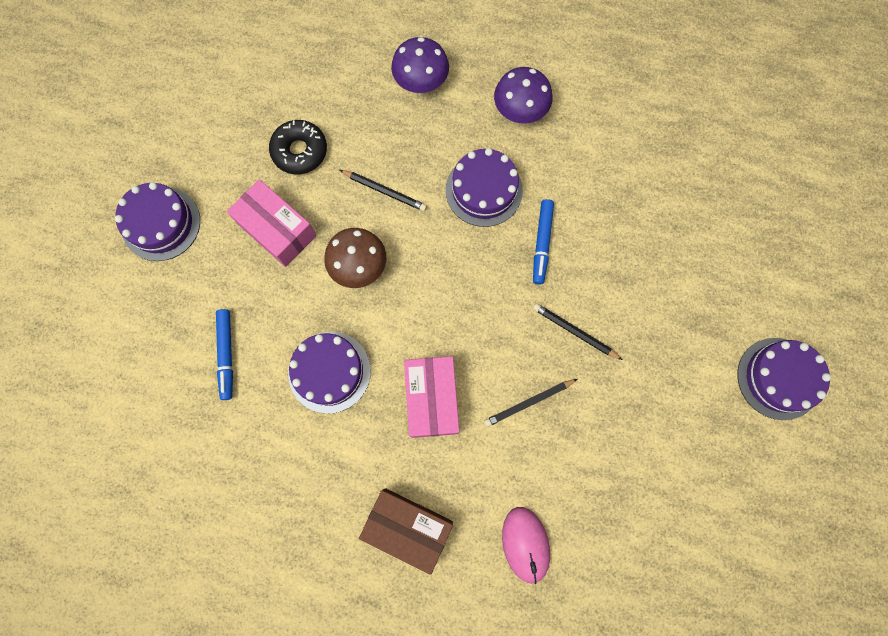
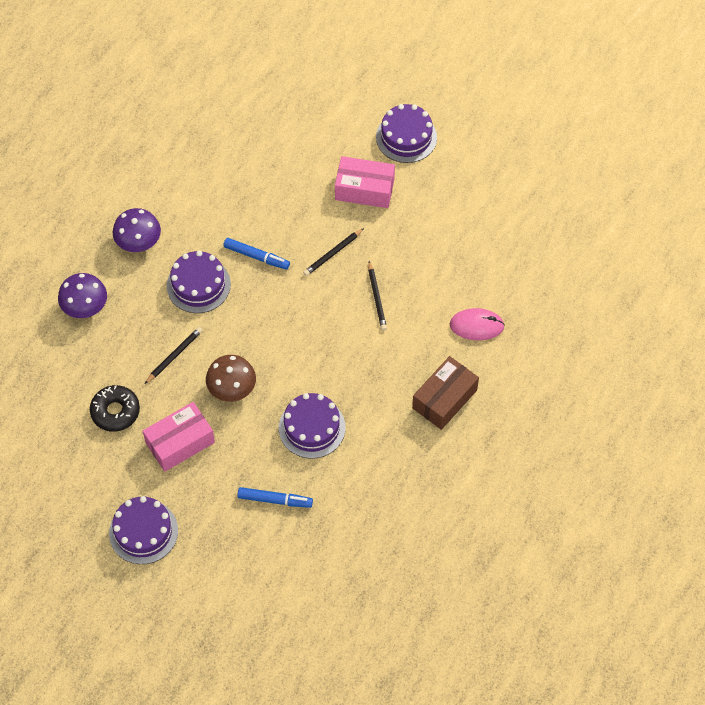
camera: 75 degrees left, 15 degrees down
pink box [404,356,460,438] -> pink box moved to [335,156,395,208]

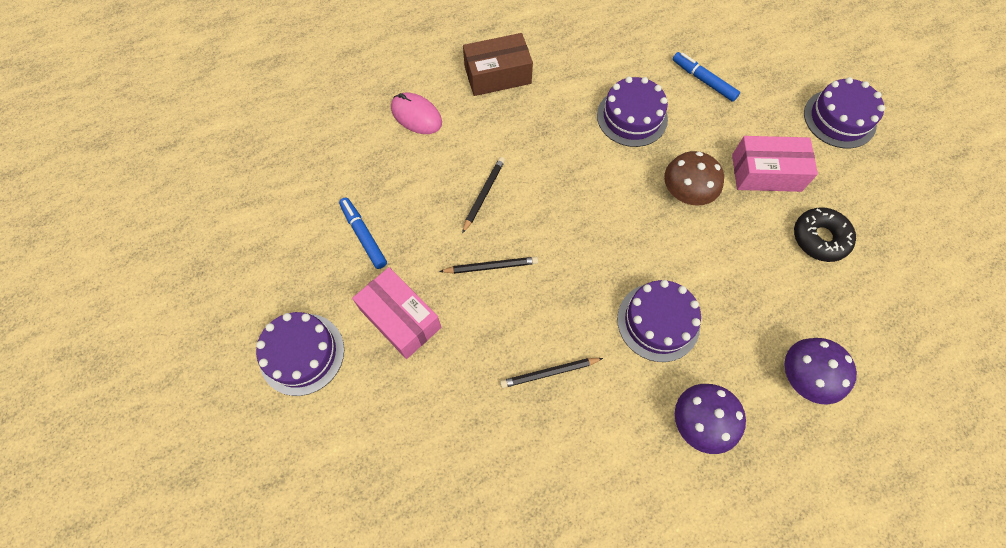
camera: 145 degrees left, 5 degrees up
black pencil [145,327,203,384] -> black pencil moved to [500,358,603,388]
blue marker [223,238,290,270] -> blue marker moved to [339,197,387,269]

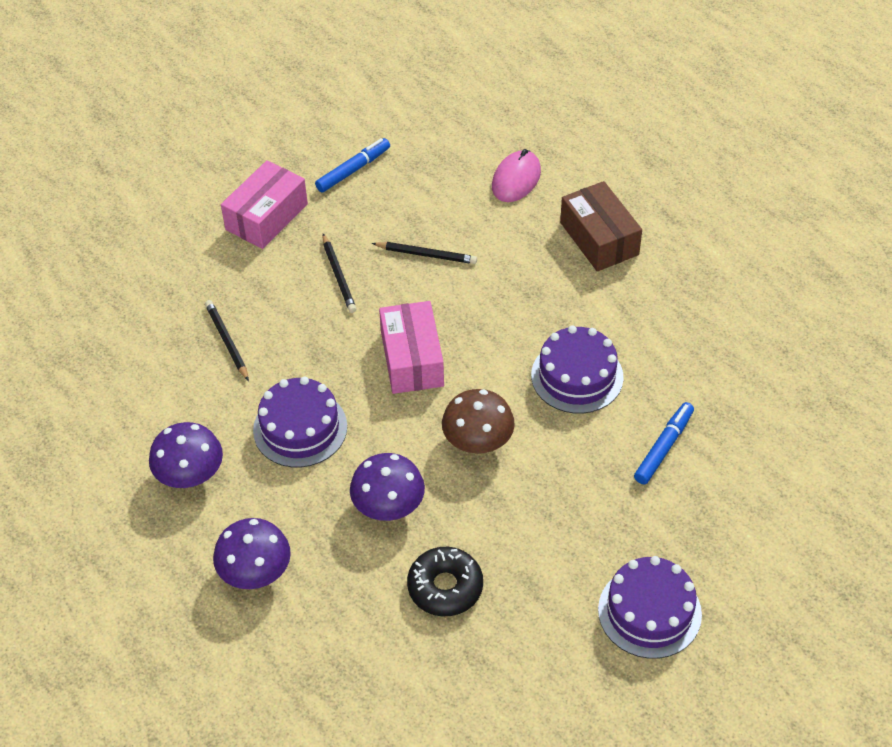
camera: 80 degrees right, 15 degrees down
purple cake [256,312,344,396] -> none
pink box [732,136,818,192] -> pink box moved to [379,301,444,394]
none -> purple mushroom [350,453,425,521]

